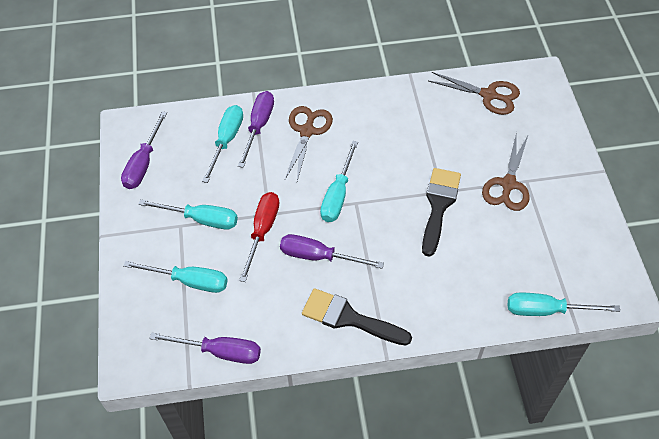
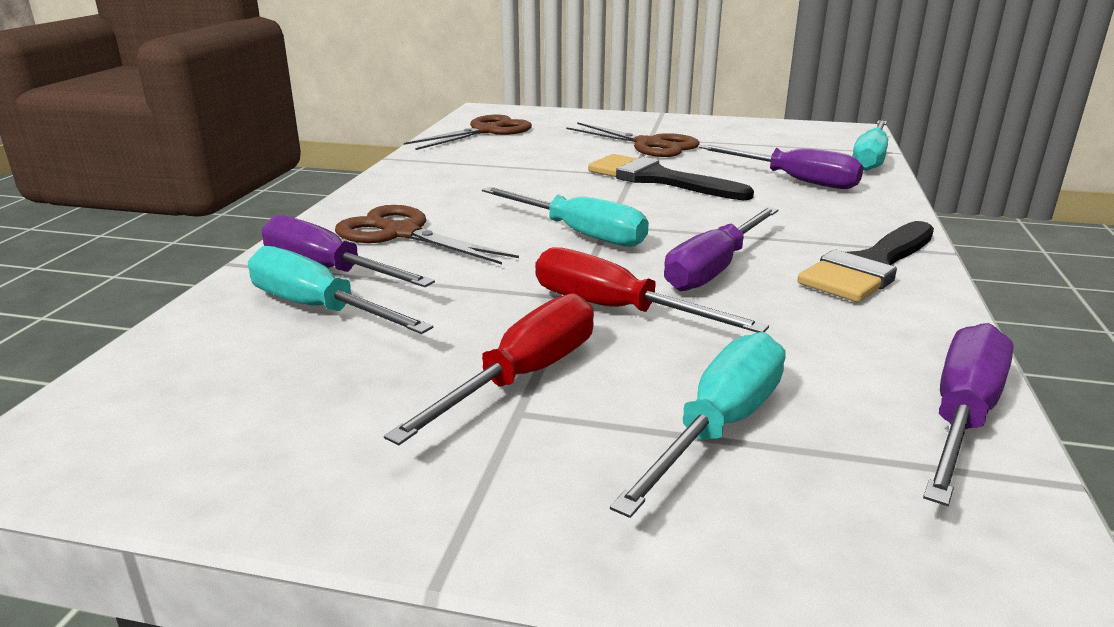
camera: 70 degrees left, 30 degrees down
purple screwdriver [121,111,167,189] -> purple screwdriver moved to [699,145,864,189]
turquoise screwdriver [138,199,238,229] -> red screwdriver [384,293,594,445]

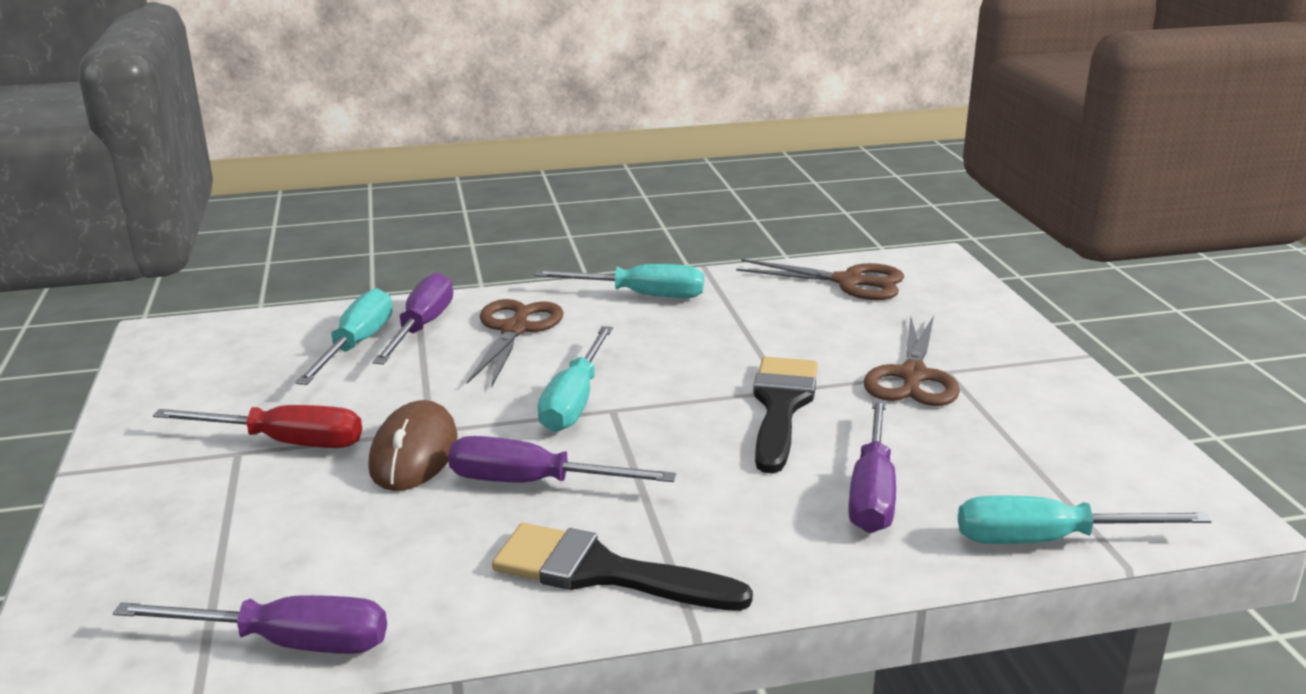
camera: 65 degrees right, 0 degrees up
red screwdriver [535,247,769,332] -> brown mouse [368,400,458,491]
turquoise screwdriver [610,332,786,518] -> turquoise screwdriver moved to [534,264,704,298]

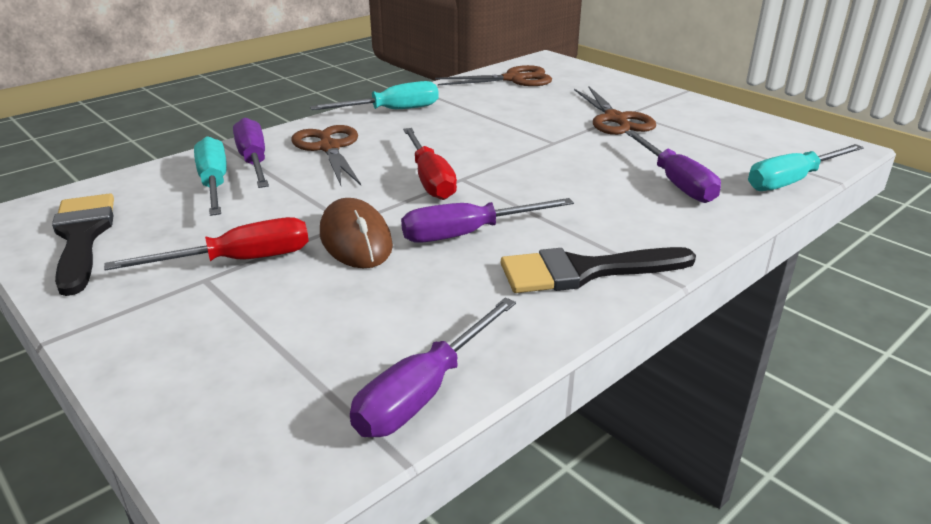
camera: 30 degrees left, 5 degrees up
purple screwdriver [113,595,387,654] -> purple screwdriver turned 150 degrees clockwise [350,298,516,437]
turquoise screwdriver [538,326,613,432] -> red screwdriver [403,128,457,200]
black brush [753,357,818,473] -> black brush moved to [52,193,114,296]

